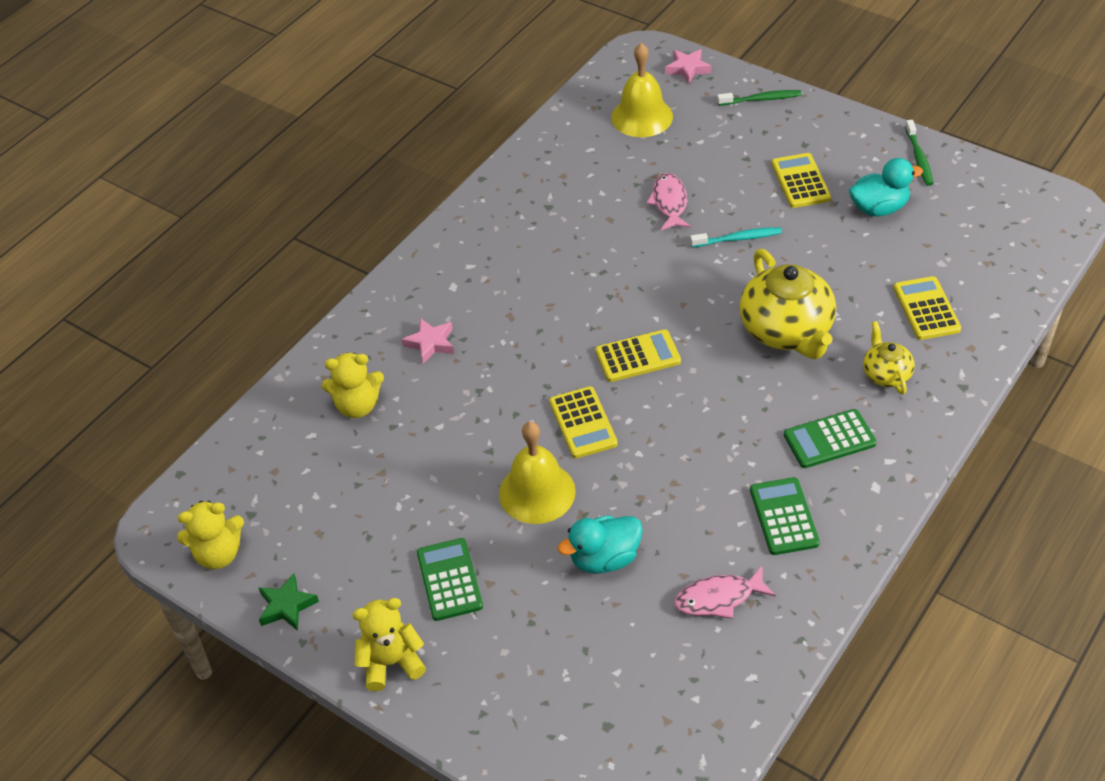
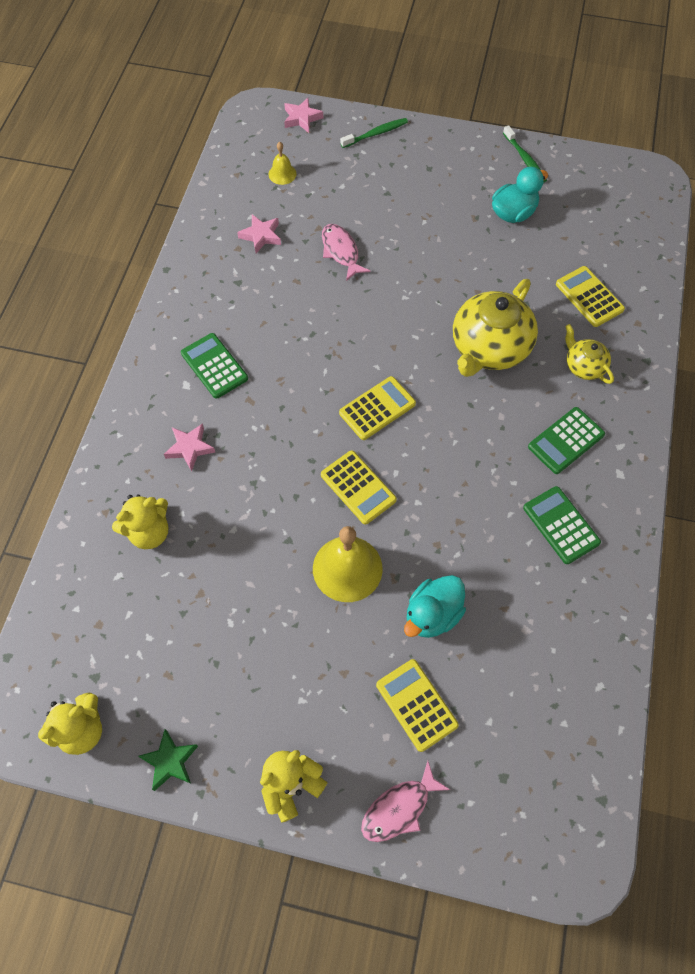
camera: 25 degrees left, 15 degrees up
green calculator [417,538,483,621] -> green calculator moved to [181,333,248,399]
yellow bell [611,43,673,137] -> yellow bell [268,142,297,185], size x0.51
pink fish [674,566,776,619] -> pink fish moved to [361,761,450,842]
turquoise toothbrush [690,227,782,247] -> none
yellow teapot [740,249,836,359] -> yellow teapot turned 75 degrees clockwise [453,279,538,377]
yellow calculator [772,153,831,208] -> yellow calculator moved to [376,659,459,752]
none -> pink star [237,214,281,253]

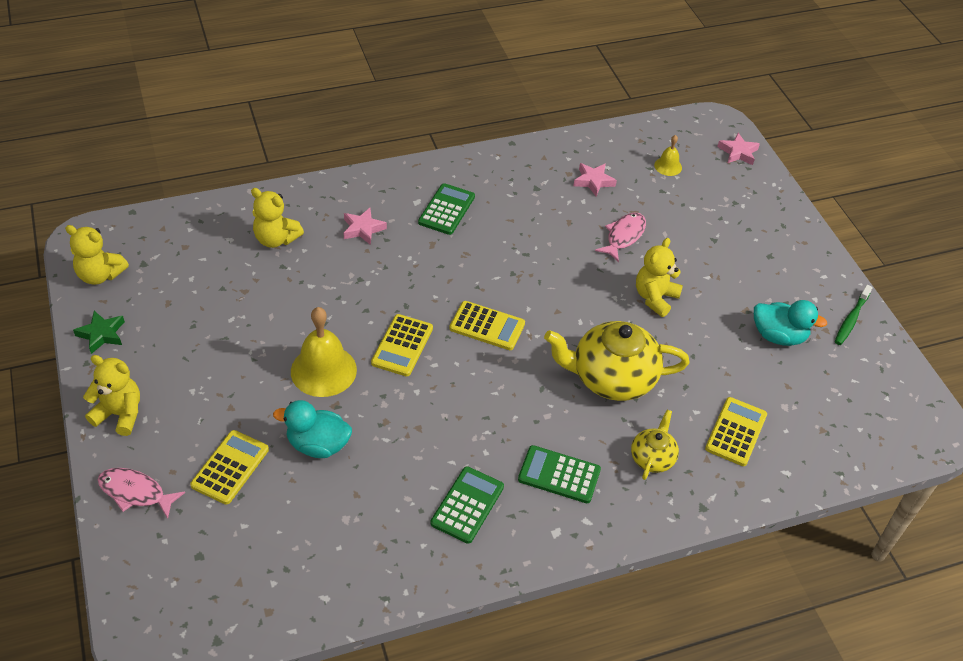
camera: 55 degrees right, 15 degrees down
green toothbrush [340,118,408,148] -> none
none -> yellow teddy bear [636,238,683,317]

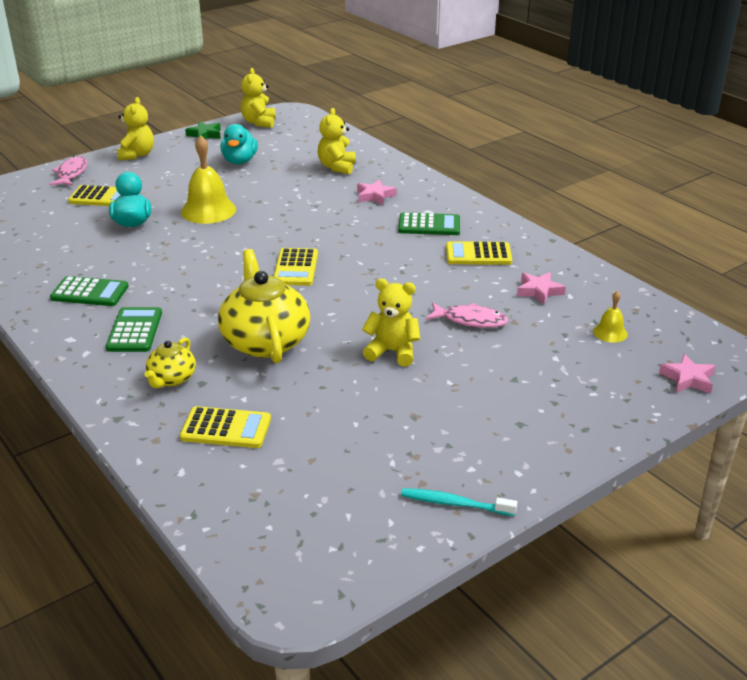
camera: 75 degrees right, 15 degrees down
yellow calculator [371,314,433,376] -> yellow calculator moved to [446,241,512,265]
yellow teapot [631,410,679,480] -> yellow teapot turned 105 degrees clockwise [144,338,196,388]
turquoise duck [754,300,827,346] -> turquoise duck moved to [221,124,258,164]
green toothbrush [835,285,872,345] -> turquoise toothbrush [401,488,517,516]

